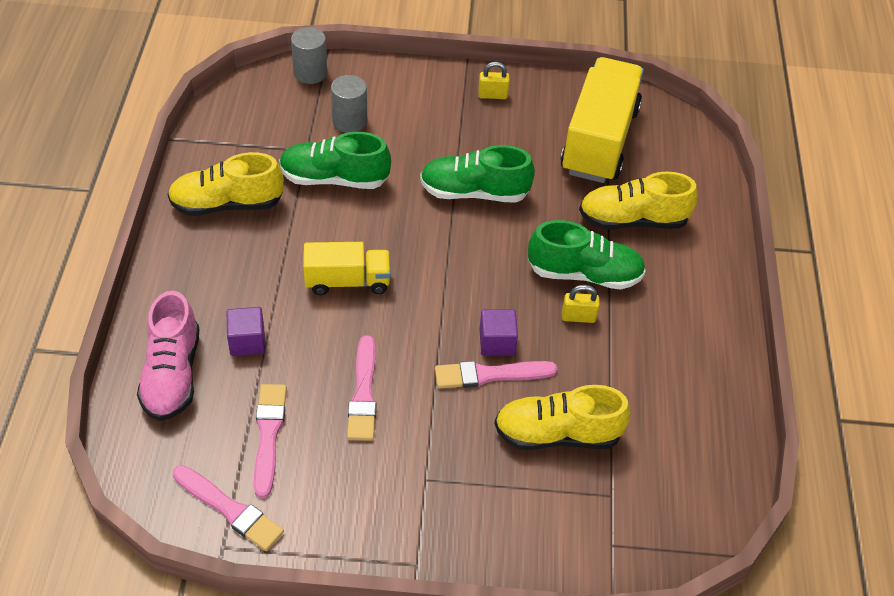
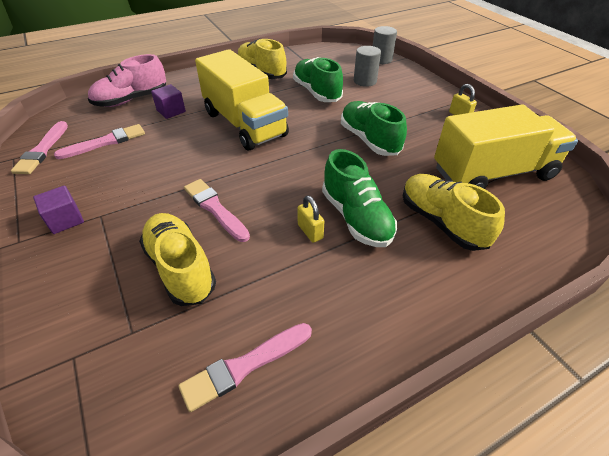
camera: 60 degrees right, 5 degrees down
yellow truck [303,242,391,295] -> yellow truck [195,49,289,150], size x1.78
pink brush [347,335,376,441] -> pink brush moved to [178,323,312,412]
purple cube [479,309,518,356] -> purple cube moved to [33,186,84,234]

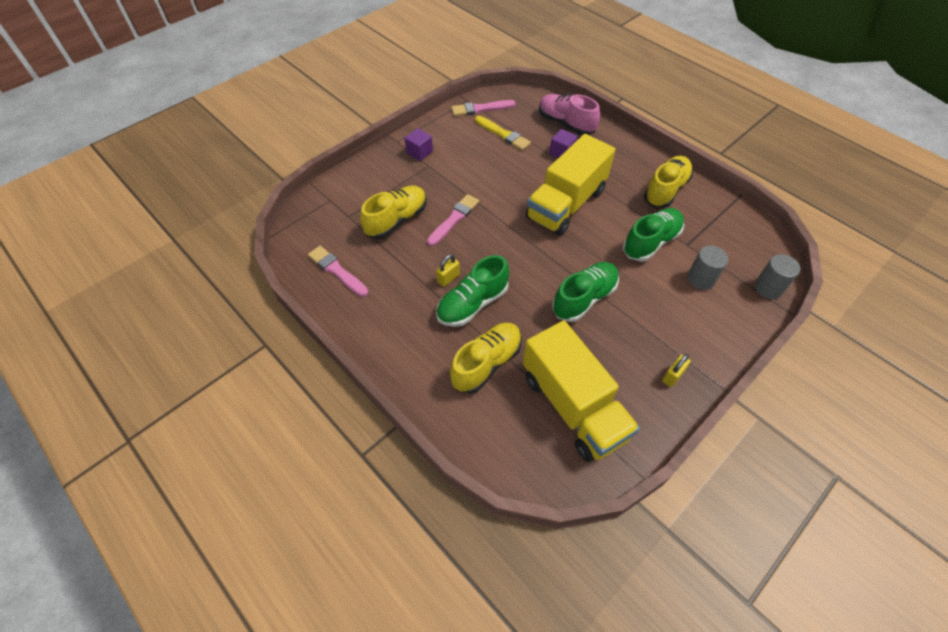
camera: 75 degrees right, 10 degrees up
pink brush [54,124,145,159] -> yellow brush [475,116,531,150]

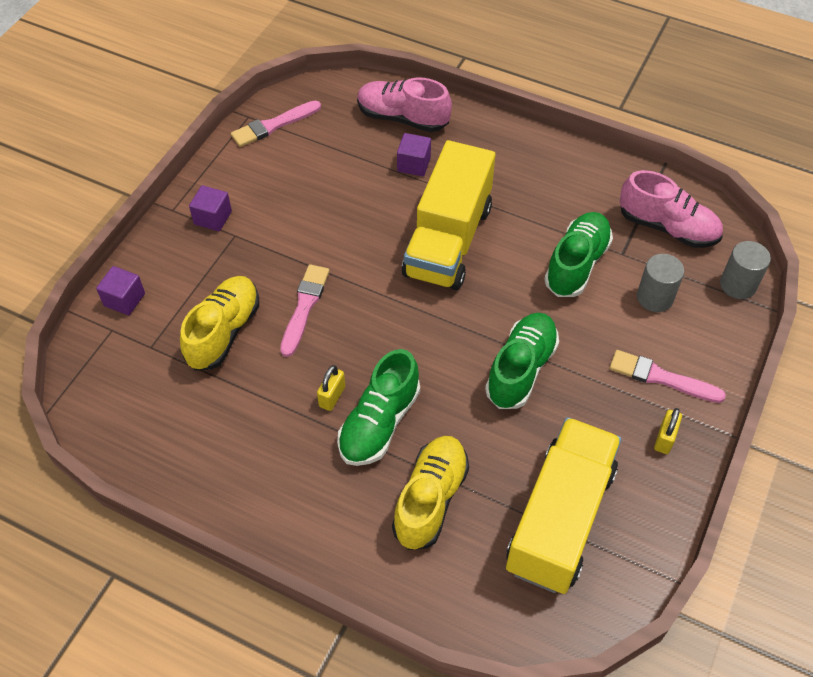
camera: 20 degrees left, 0 degrees up
pink brush [308,246,369,297] -> pink brush moved to [610,350,726,403]
yellow brush [475,116,531,150] -> none
yellow truck [523,321,640,462] -> yellow truck turned 105 degrees counterclockwise [506,417,622,594]
yellow shoe [644,156,693,208] -> none
none -> purple cube [96,266,145,315]
none -> pink shoe [620,170,723,248]

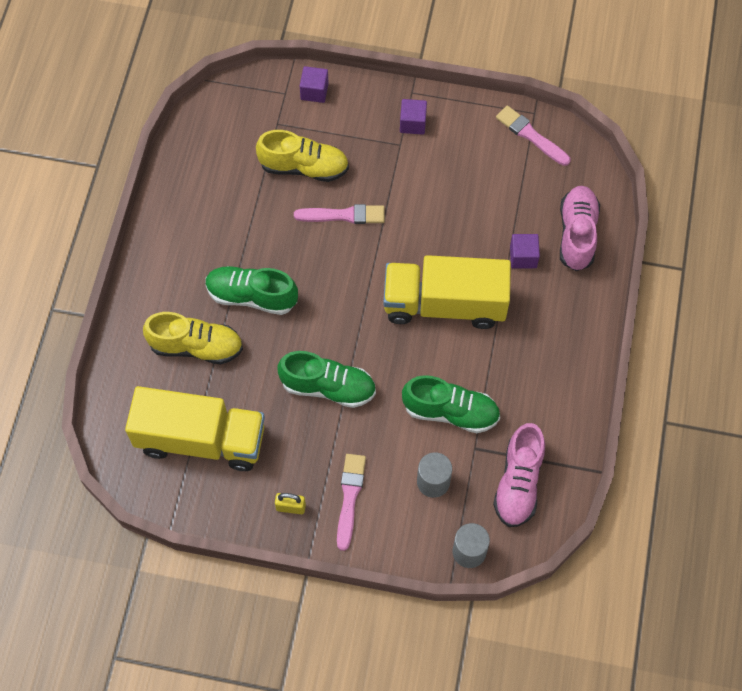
camera: 75 degrees right, 10 degrees up
yellow padlock [317,365,345,411] -> none

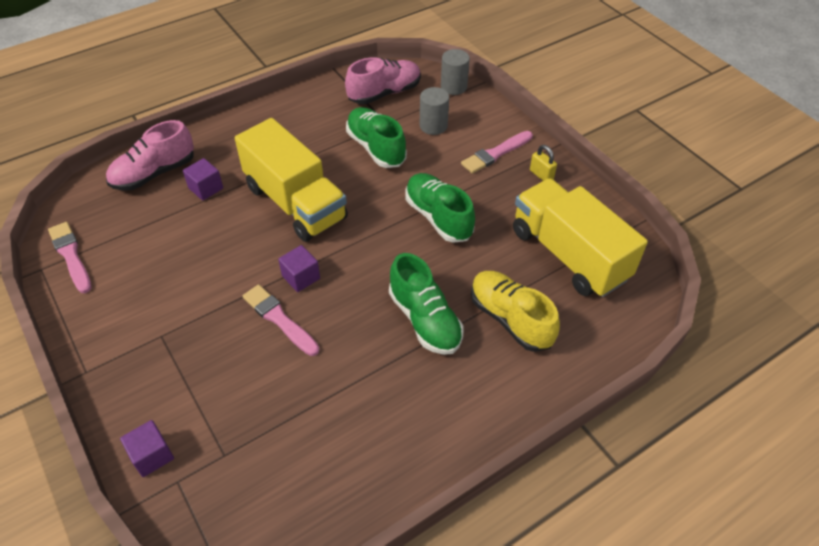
camera: 135 degrees left, 15 degrees down
yellow shoe [256,130,349,182] -> none
purple cube [400,99,427,134] -> purple cube moved to [278,245,320,292]
pink brush [496,106,570,166] -> pink brush turned 150 degrees clockwise [48,222,92,293]

